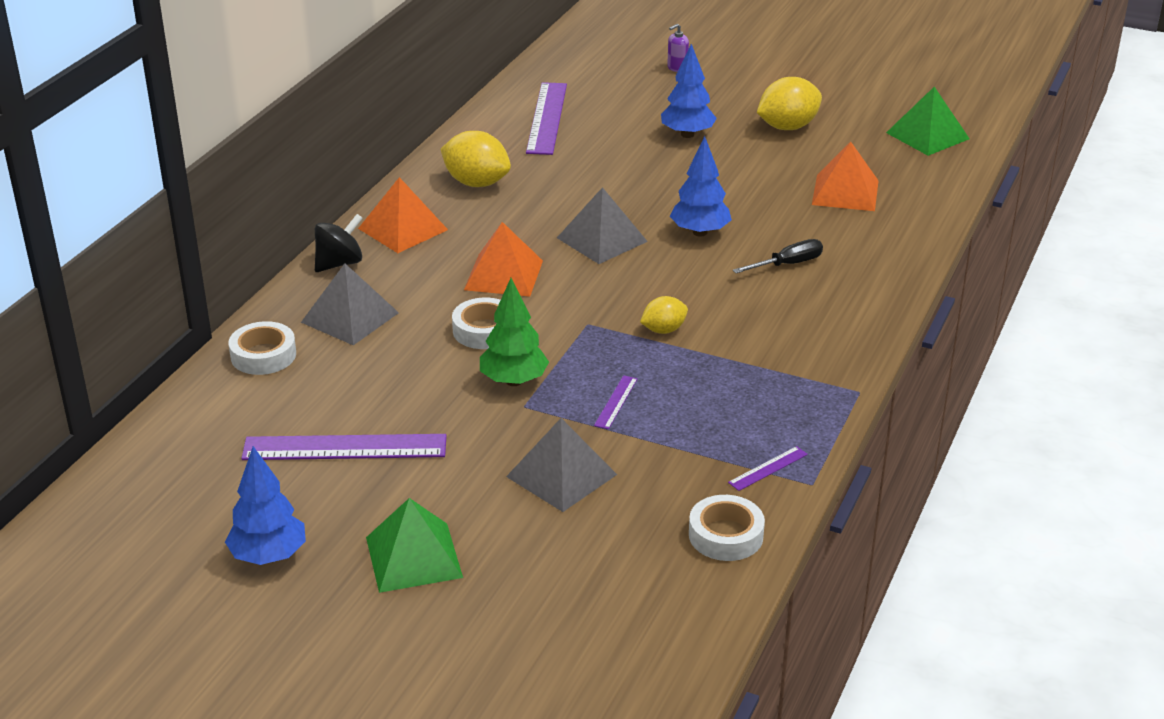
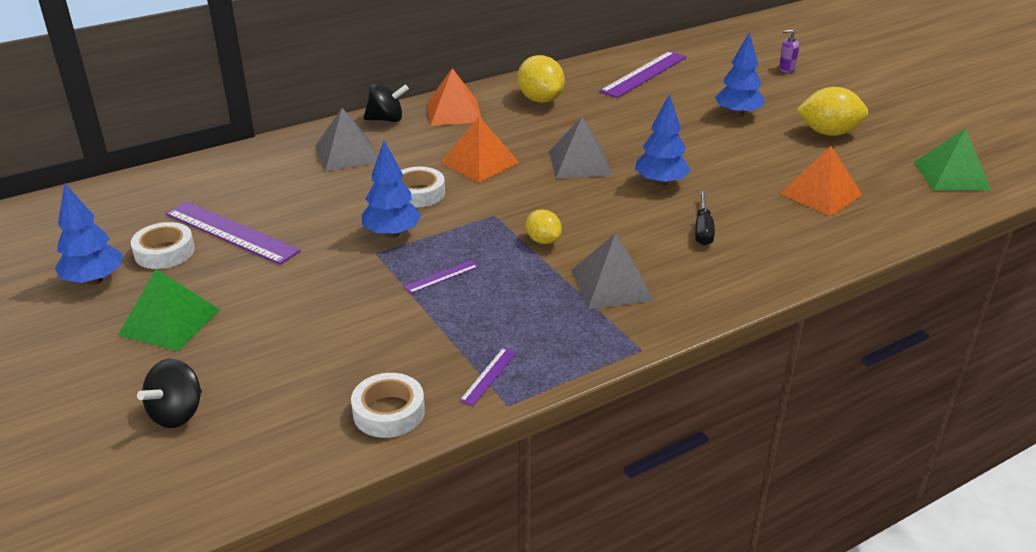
camera: 35 degrees right, 0 degrees up
white tape [229,321,296,375] -> white tape moved to [131,222,195,269]
green tree [480,278,549,386] -> blue tree [362,141,421,238]
grey pyramid [506,418,617,512] -> grey pyramid moved to [571,233,654,309]
yellow lemon [640,296,688,334] -> yellow lemon turned 45 degrees clockwise [526,209,562,244]
purple ruler [728,446,808,491] -> purple ruler turned 60 degrees counterclockwise [460,348,517,406]
black screwdriver [733,239,823,273] -> black screwdriver turned 90 degrees clockwise [695,190,715,246]
none -> black spinning top [137,359,202,428]

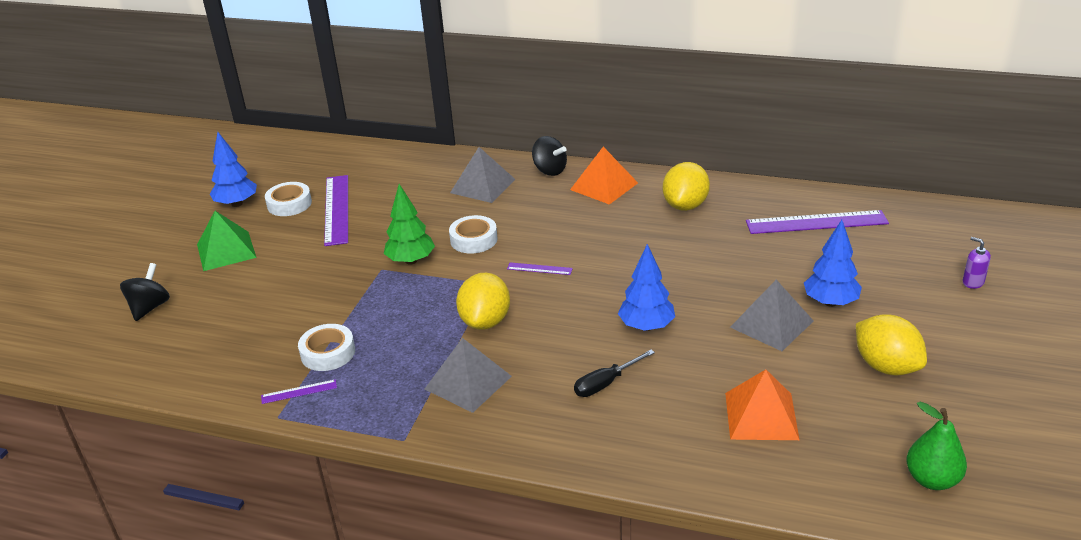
camera: 50 degrees right, 0 degrees up
black spinning top [137,359,202,428] -> black spinning top turned 120 degrees clockwise [120,263,170,321]
white tape [351,373,425,438] -> white tape moved to [298,324,355,371]
blue tree [362,141,421,238] -> green tree [384,184,435,265]
purple ruler [404,260,478,294] -> purple ruler moved to [507,262,573,275]
orange pyramid [441,116,519,183] -> none
yellow lemon [526,209,562,244] -> yellow lemon [456,273,510,330], size x1.71
grey pyramid [549,117,612,179] -> grey pyramid moved to [730,280,814,351]
green pyramid [914,128,991,191] -> green pear [906,402,967,490]

